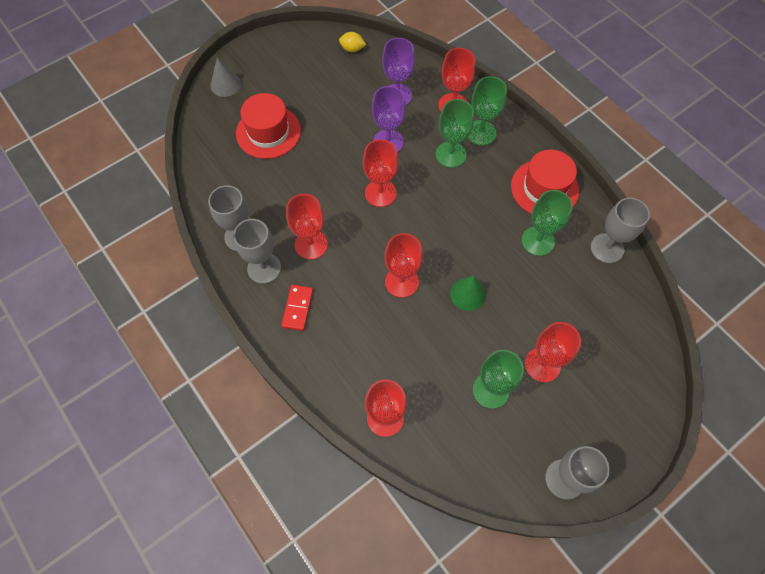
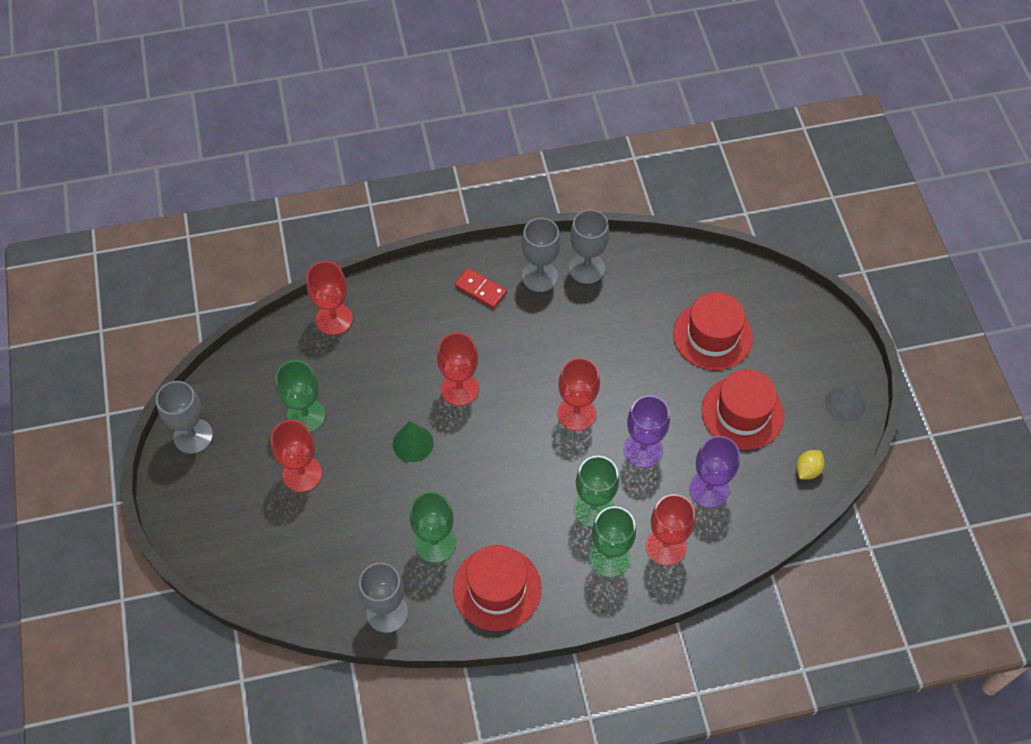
camera: 115 degrees right, 5 degrees down
grey cone [211,58,241,97] -> grey cone moved to [825,380,865,422]
red goblet [286,194,328,260] -> none
none -> red hat [702,369,784,450]

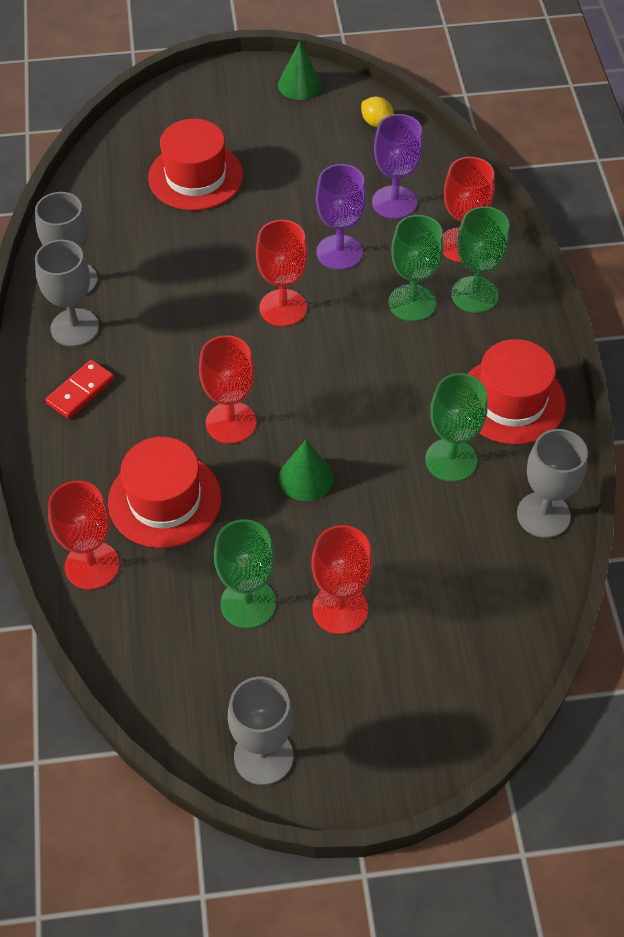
camera: 85 degrees left, 5 degrees down
red hat [702,369,784,450] -> red hat moved to [108,437,221,548]
grey cone [825,380,865,422] -> green cone [278,41,322,100]

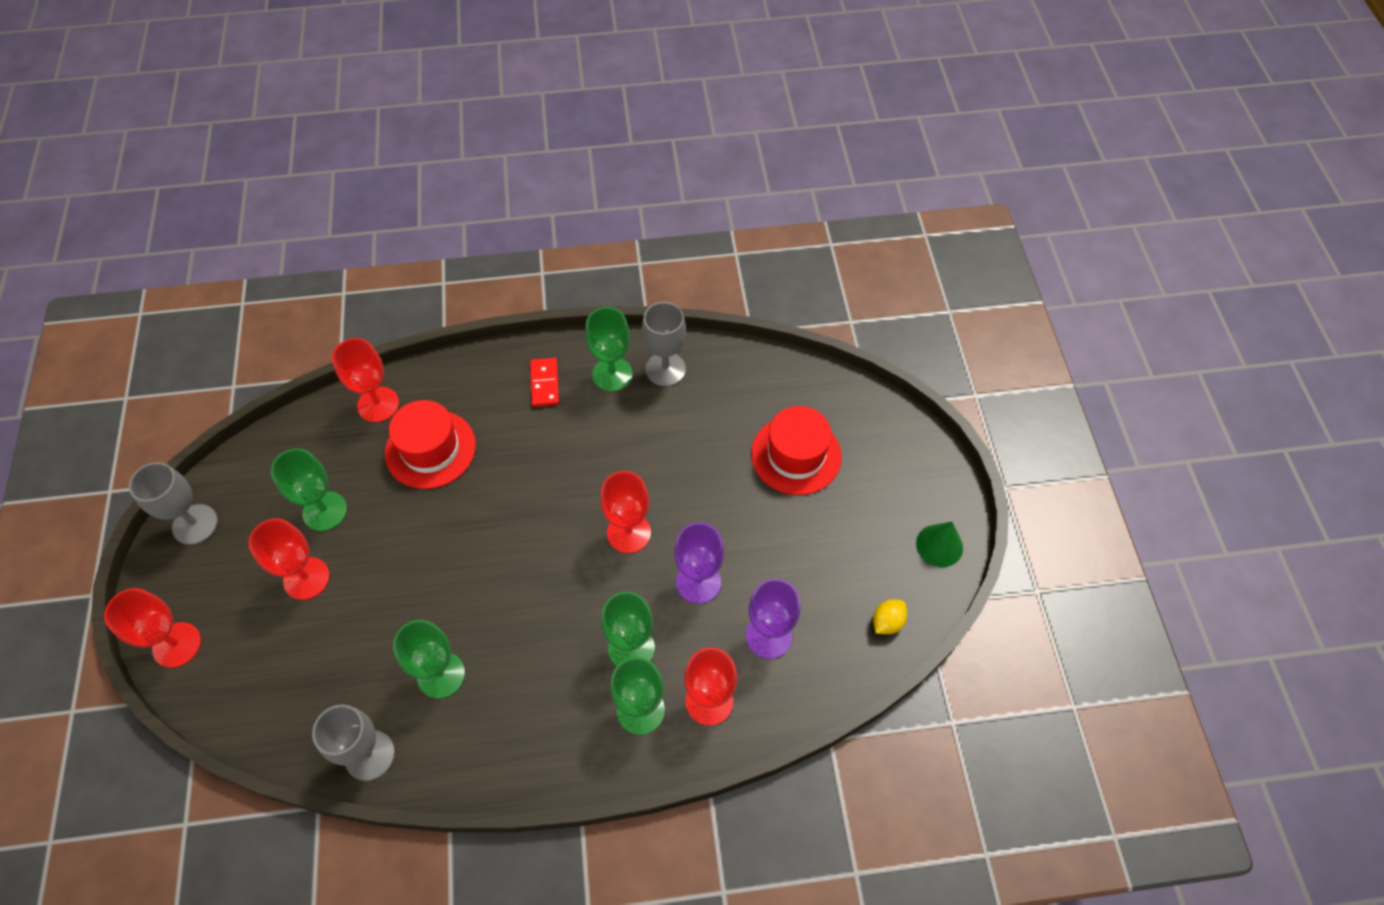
camera: 90 degrees right, 5 degrees up
grey goblet [35,240,99,347] -> green goblet [585,307,633,392]
red domino [45,360,114,419] -> red domino turned 45 degrees clockwise [530,358,559,407]
red goblet [199,335,257,444] -> red goblet moved to [104,588,201,668]
green cone [279,440,334,501] -> none
red hat [468,339,566,445] -> none

